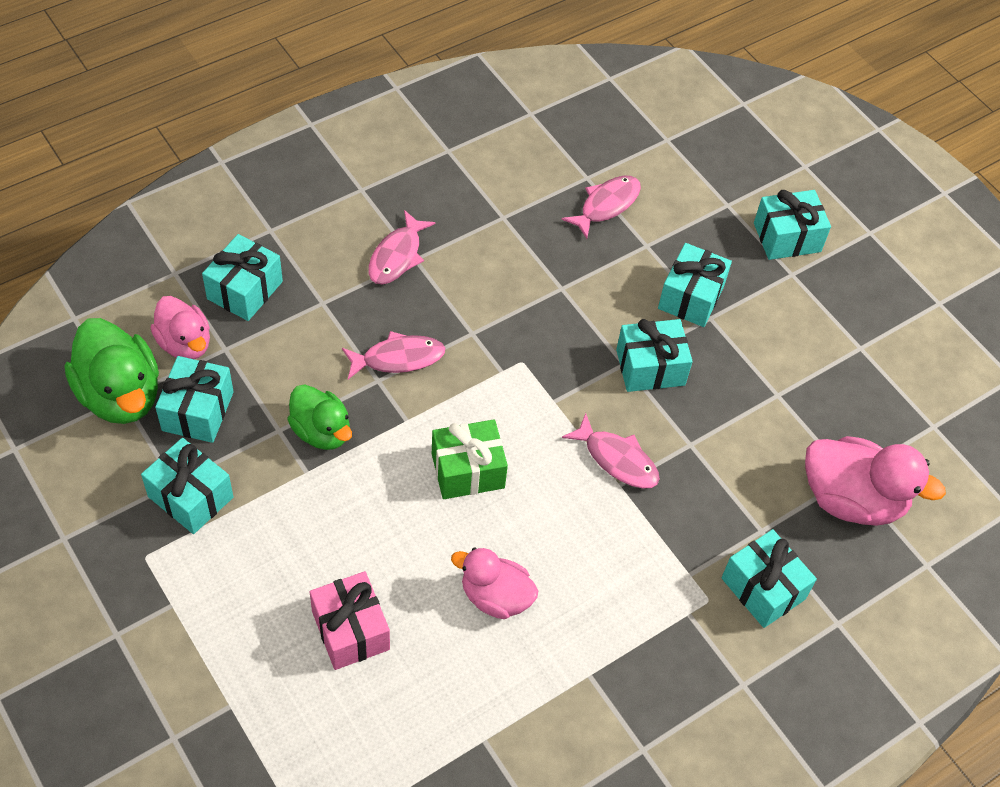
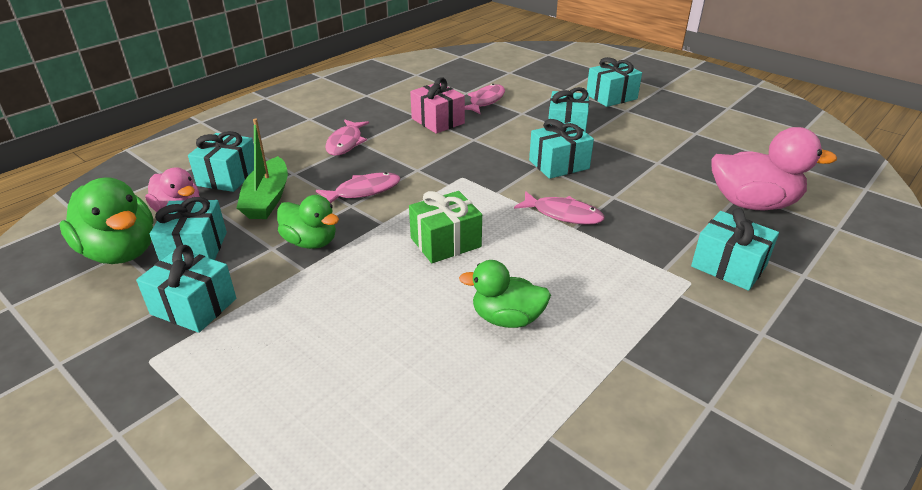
camera: 10 degrees left, 20 degrees down
pink gift [310,571,390,670] -> pink gift moved to [410,77,465,134]
pink duck [451,548,538,619] -> green duck [459,260,551,328]
none -> green boat [237,119,288,219]

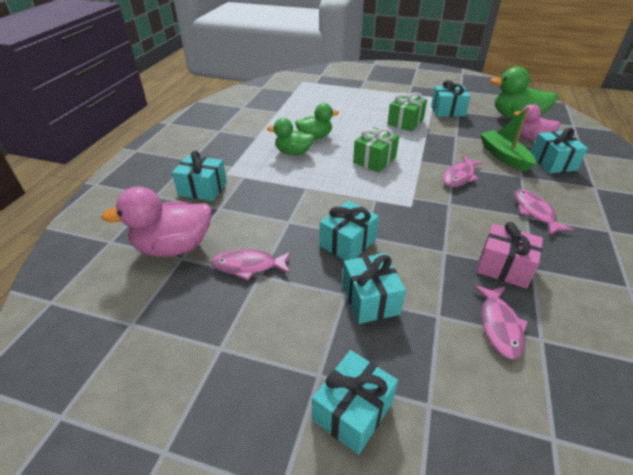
camera: 155 degrees right, 5 degrees up
turquoise gift [150,197,227,261] -> none
green duck [277,195,339,249] -> green duck moved to [267,118,315,155]
pink fish [514,191,605,225] -> pink fish moved to [211,249,291,280]
none -> green gift [388,93,427,131]

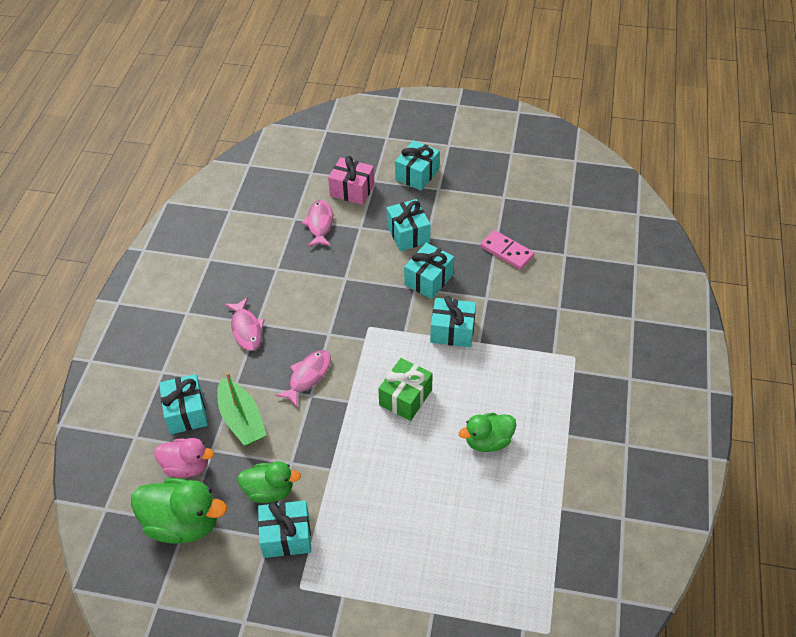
camera: 175 degrees right, 10 degrees up
pink duck [101,186,212,257] -> none
turquoise gift [172,151,227,201] -> turquoise gift moved to [430,296,476,347]
pink fish [211,249,291,280] -> pink domino [480,230,535,270]
green duck [267,118,315,155] -> green duck moved to [237,461,301,503]
green gift [388,93,427,131] -> none
pink gift [477,222,543,288] -> pink gift moved to [328,156,375,205]

